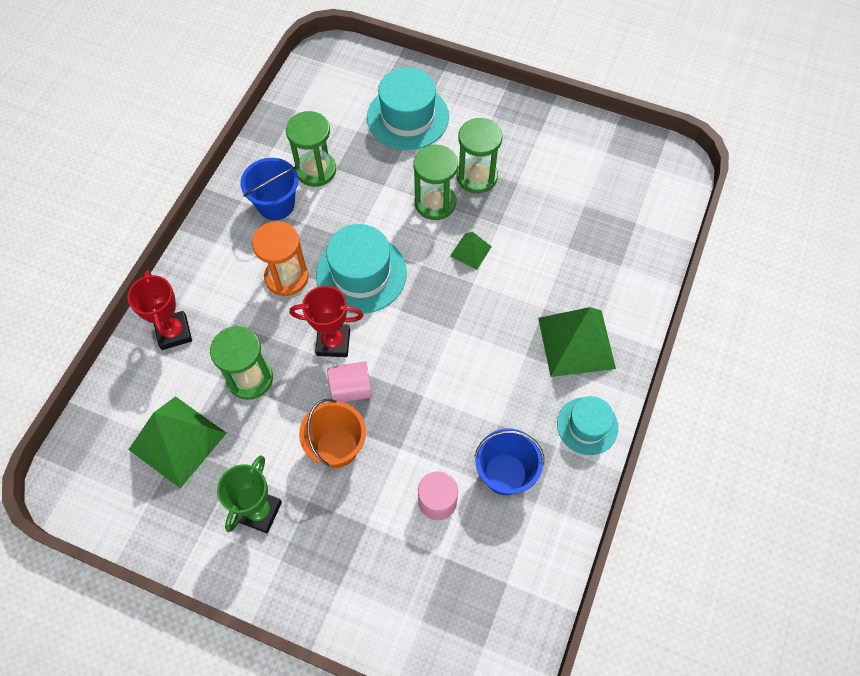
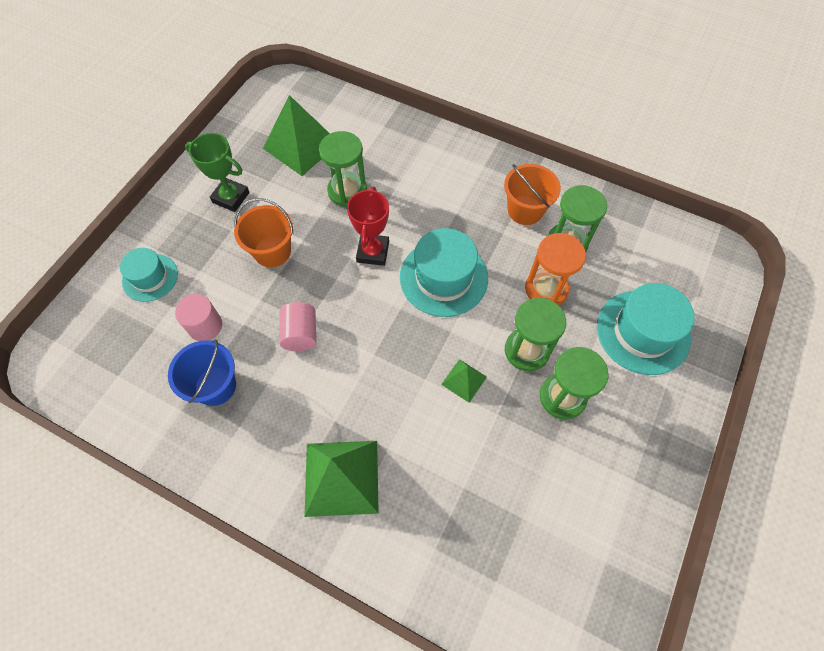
camera: 95 degrees right, 0 degrees up
red trophy [127,270,192,350] -> none
blue bucket [240,158,298,220] -> orange bucket [504,164,561,225]
orange hourglass [252,221,309,296] -> orange hourglass moved to [525,233,586,305]
pink cylinder [327,361,372,403] -> pink cylinder moved to [279,302,316,351]
turquoise hat [557,396,618,455] -> turquoise hat moved to [120,248,178,302]

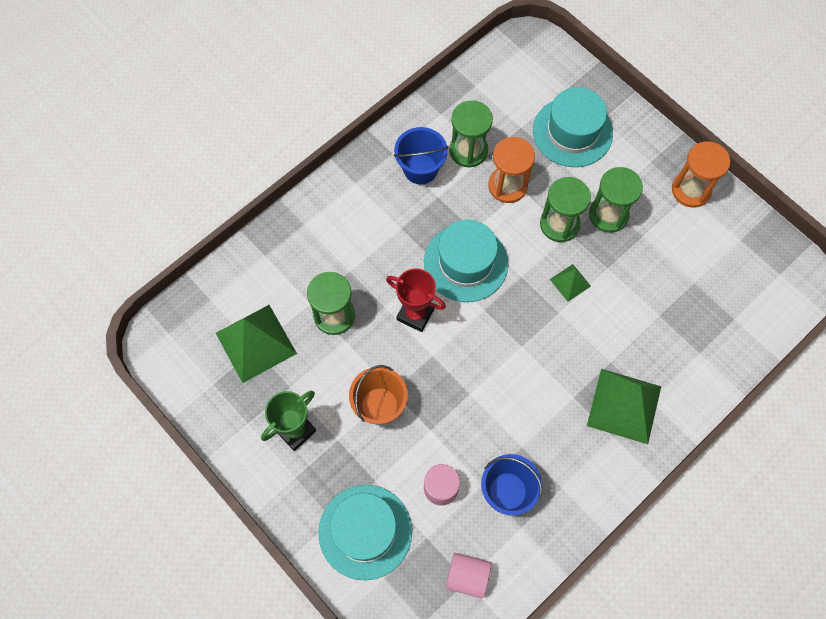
camera: 70 degrees left, 5 degrees up
turquoise hat [120,248,178,302] -> turquoise hat [318,485,412,580], size x1.62
pink cylinder [279,302,316,351] -> pink cylinder moved to [446,553,491,598]
orange bucket [504,164,561,225] -> blue bucket [394,127,448,185]
none -> orange hourglass [672,141,730,208]

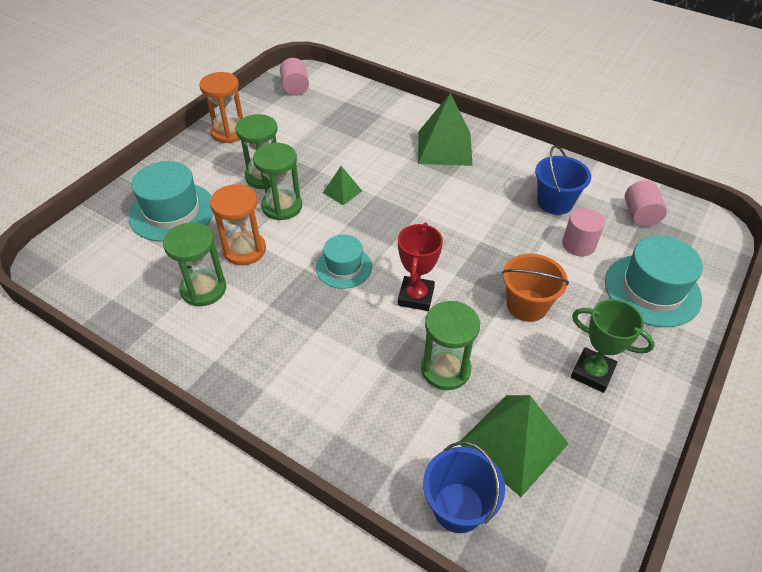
camera: 105 degrees left, 20 degrees down
blue bucket [394,127,448,185] -> blue bucket moved to [423,441,505,533]
turquoise hat [424,220,508,302] -> turquoise hat [316,235,372,289], size x0.62
none -> pink cylinder [280,58,309,96]

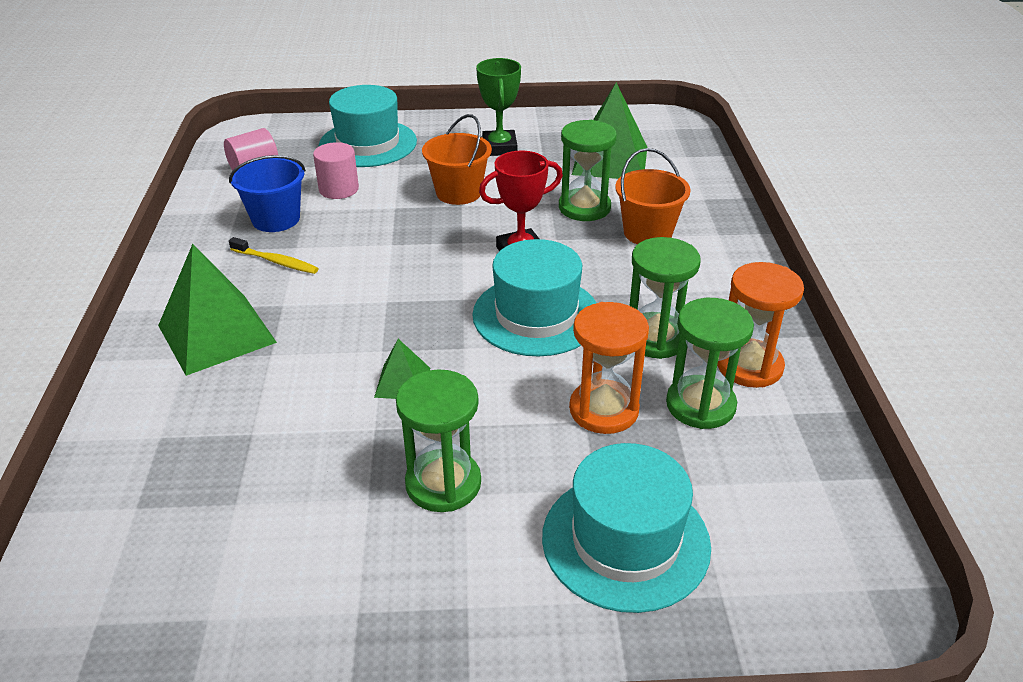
camera: 125 degrees left, 10 degrees down
orange hourglass [199,72,243,143] -> orange hourglass moved to [717,262,804,388]
green hourglass [253,143,302,220] -> green hourglass moved to [629,237,701,359]
pink cylinder [280,58,309,96] -> none
turquoise hat [316,235,372,289] -> turquoise hat [472,239,596,356], size x1.62
blue bucket [423,441,505,533] -> none
none -> yellow toothbrush [229,237,319,274]
none -> orange bucket [615,148,691,244]

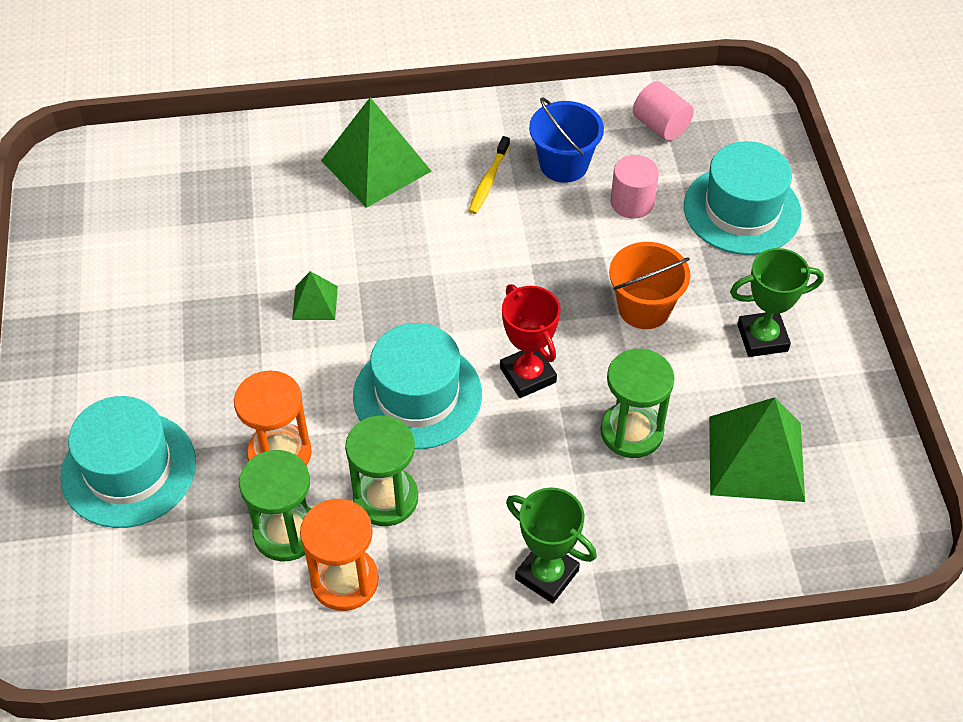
camera: 85 degrees right, 15 degrees up
green hourglass [396,369,481,512] -> none
orange bucket [615,148,691,244] -> none
none -> green trophy [506,488,597,604]

